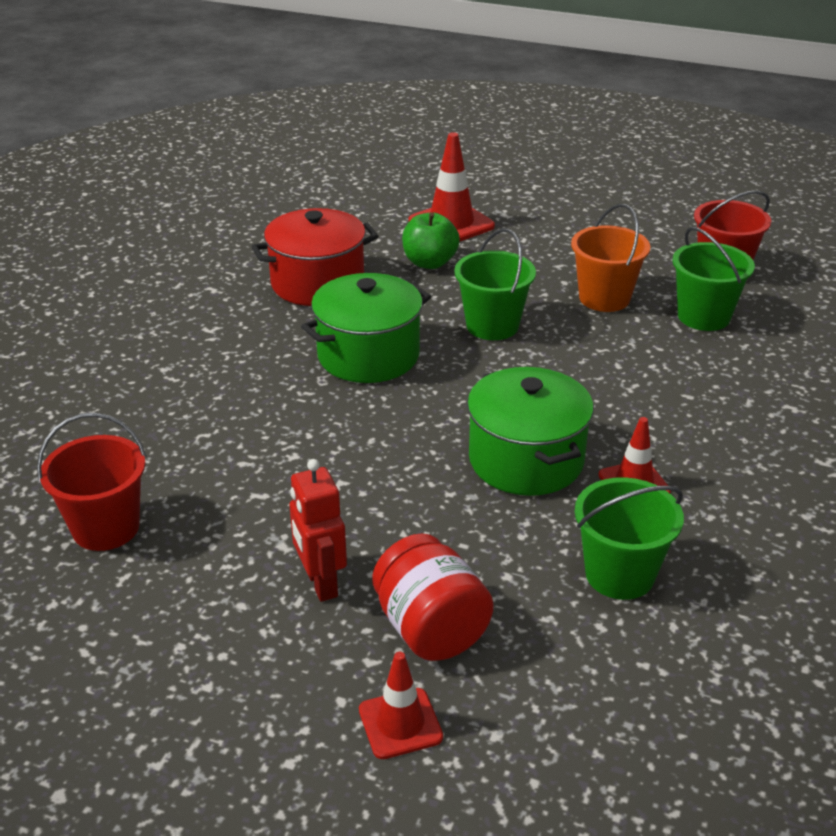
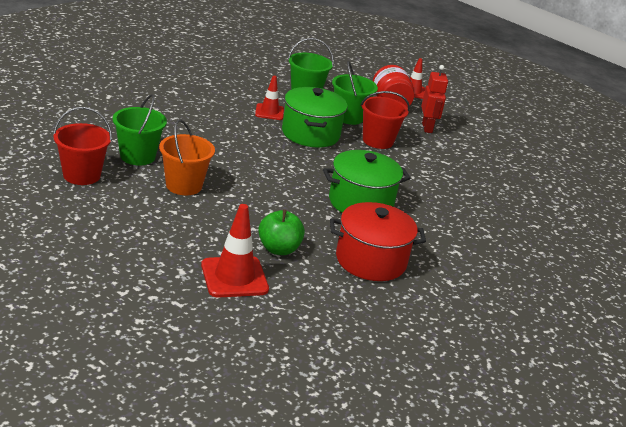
camera: 165 degrees left, 5 degrees down
red bucket [37,413,147,551] -> red bucket moved to [360,91,410,149]
green bucket [454,228,536,340] -> green bucket moved to [332,61,378,125]

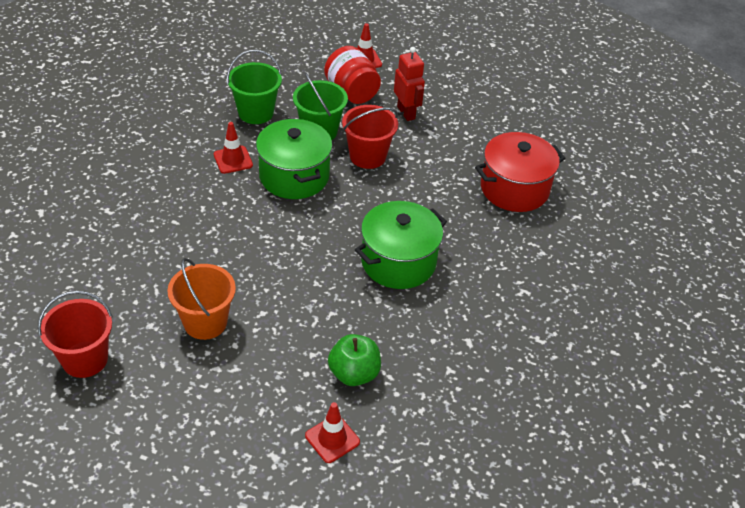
camera: 20 degrees left, 15 degrees up
green bucket [113,94,167,165] -> none
red traffic cone [201,204,269,297] -> red traffic cone [305,402,360,463], size x0.62
red pot [330,202,426,281] -> red pot moved to [475,132,566,212]

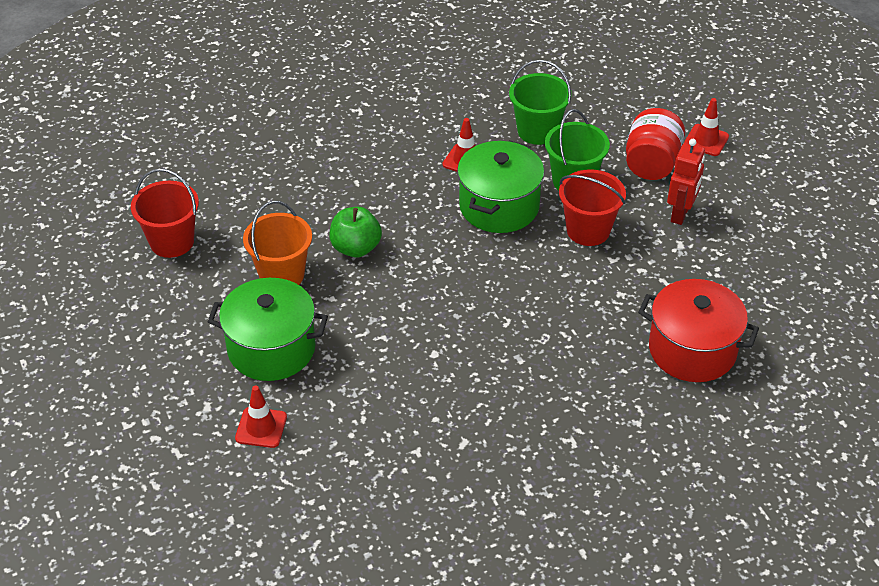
camera: 50 degrees right, 0 degrees up
green apple [328,334,381,386] -> green apple moved to [329,207,382,257]
green pot [355,201,447,289] -> green pot moved to [208,278,328,381]

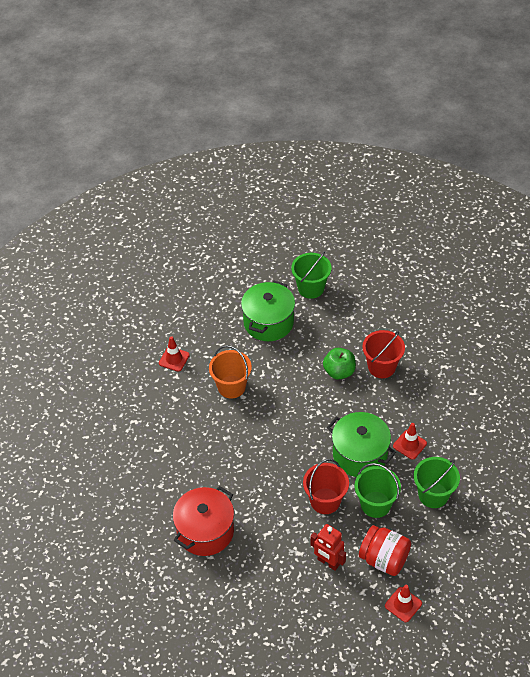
camera: 105 degrees right, 5 degrees up
red bucket [131,168,199,258] -> red bucket moved to [362,330,405,378]
red traffic cone [235,385,287,448] -> red traffic cone moved to [159,336,190,372]
orange bucket [243,201,312,285] -> orange bucket moved to [209,345,252,399]
none -> green bucket [291,252,331,299]

